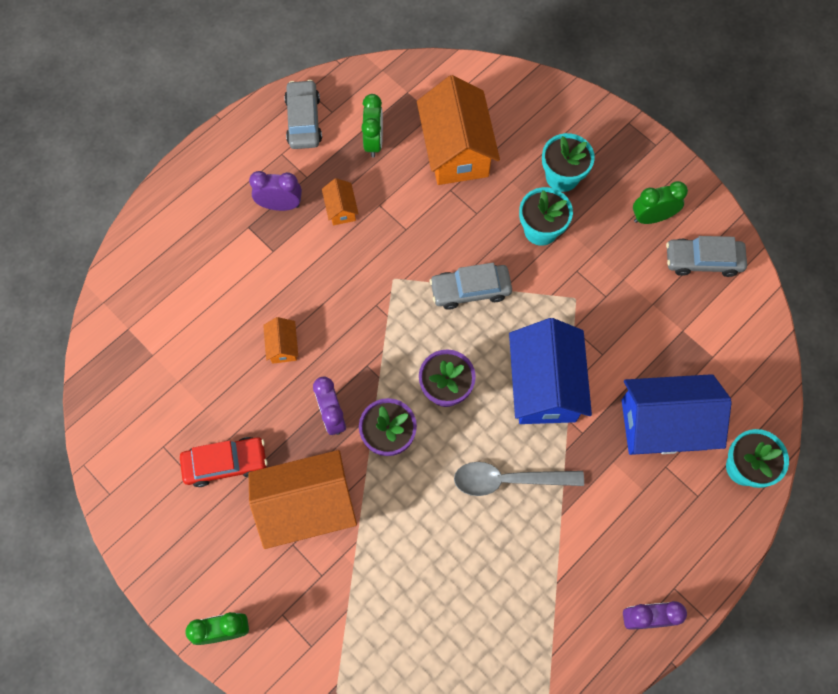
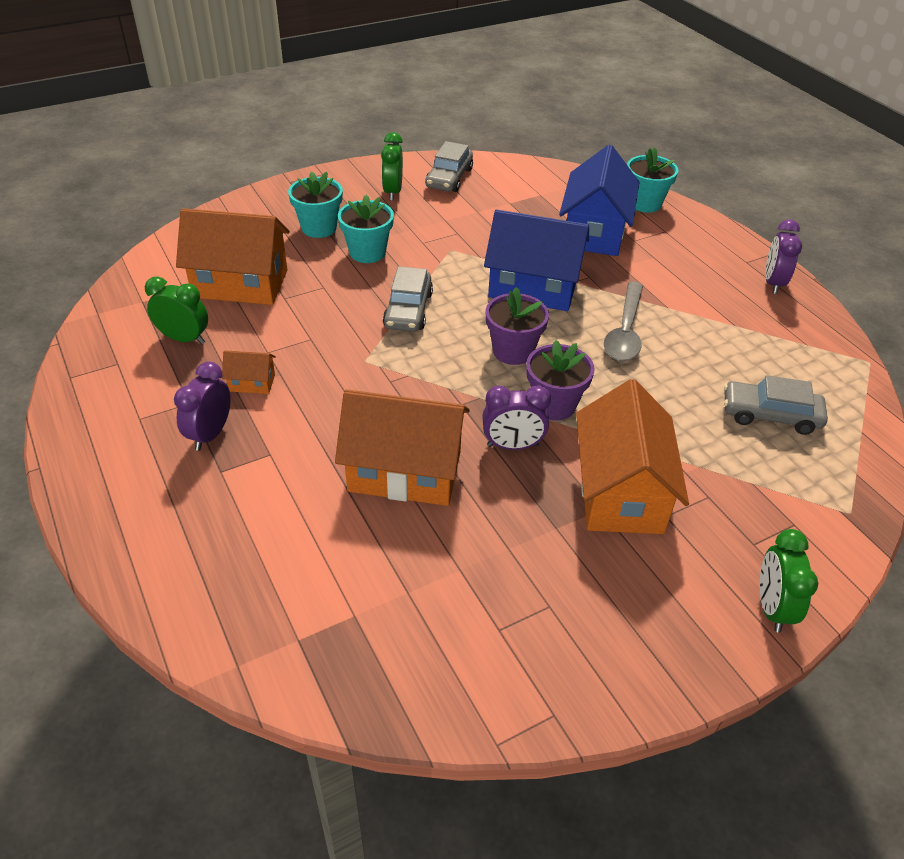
camera: 75 degrees left, 25 degrees down
red car [180,437,267,487] -> none
orange house [263,317,298,364] -> orange house [335,389,470,506], size x2.28
grey car [284,80,322,149] -> grey car moved to [724,375,828,435]

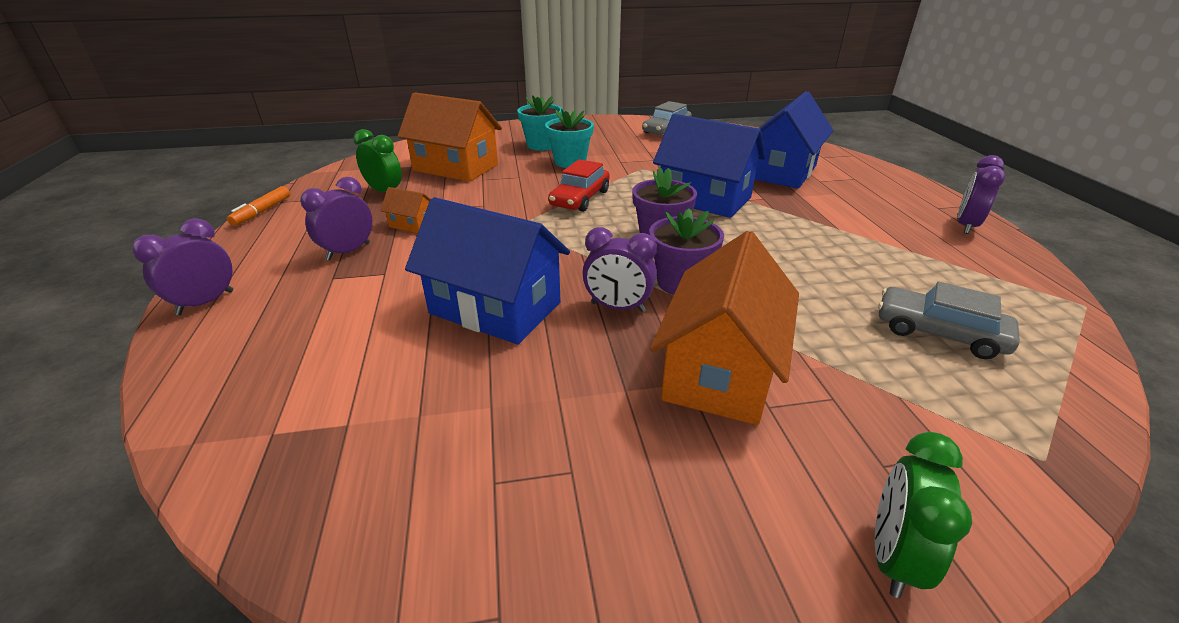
camera: 20 degrees right, 10 degrees down
orange house [335,389,470,506] -> blue house [405,197,570,344]
green clock [381,132,403,201] -> none
grey car [383,266,433,332] -> red car [548,159,610,212]
grey spoon [604,282,643,361] -> none
turquoise flower pot [627,147,678,213] -> none
none -> purple clock [132,218,233,315]
none -> orange marker [227,186,290,226]

